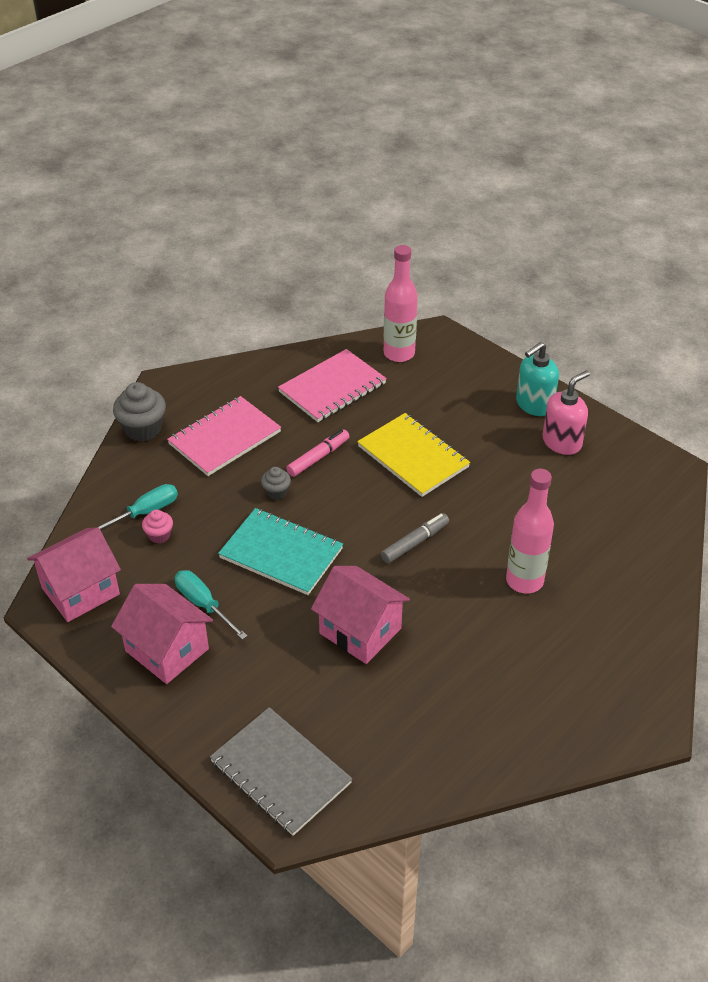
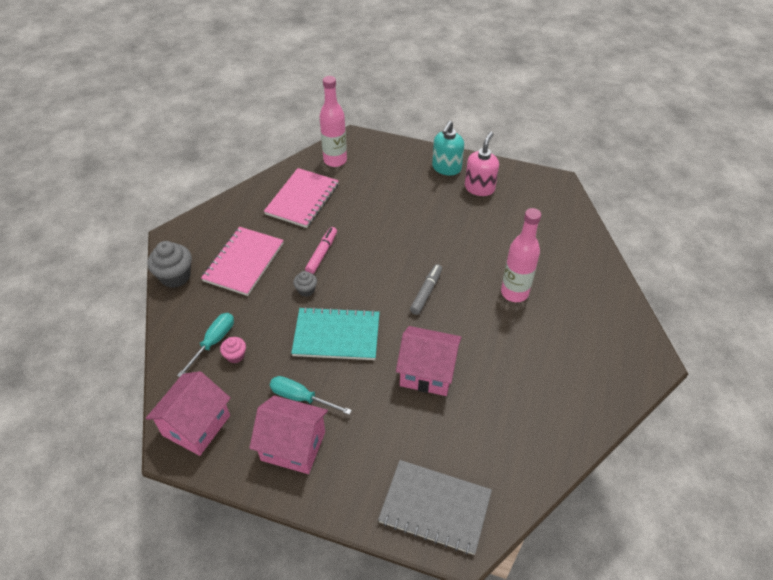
camera: 25 degrees left, 5 degrees up
yellow notebook [357,413,470,497] -> none

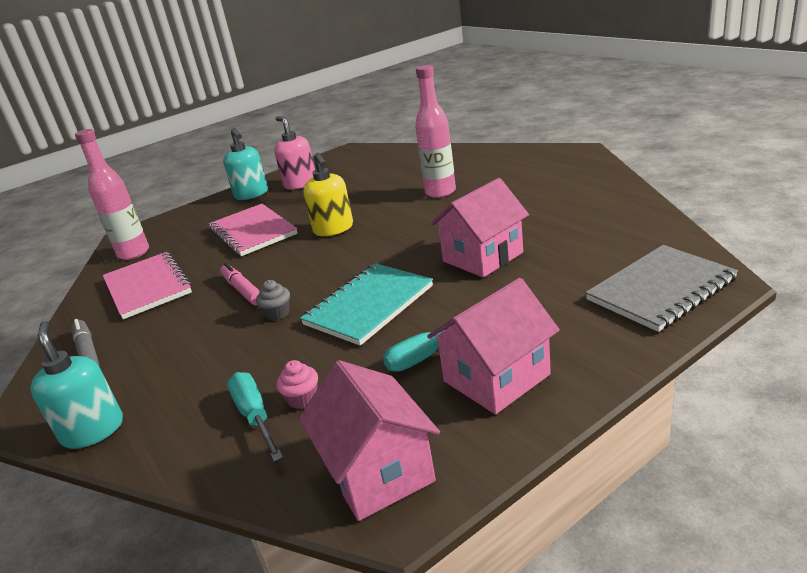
camera: 50 degrees left, 20 degrees down
grey cupcake [147,241,192,288] -> turquoise soap dispenser [30,321,123,449]
pink notebook [201,227,284,296] -> pink notebook moved to [209,204,298,256]
grey marker [410,264,442,315] -> grey marker moved to [72,319,99,365]
none -> yellow soap dispenser [303,153,353,236]

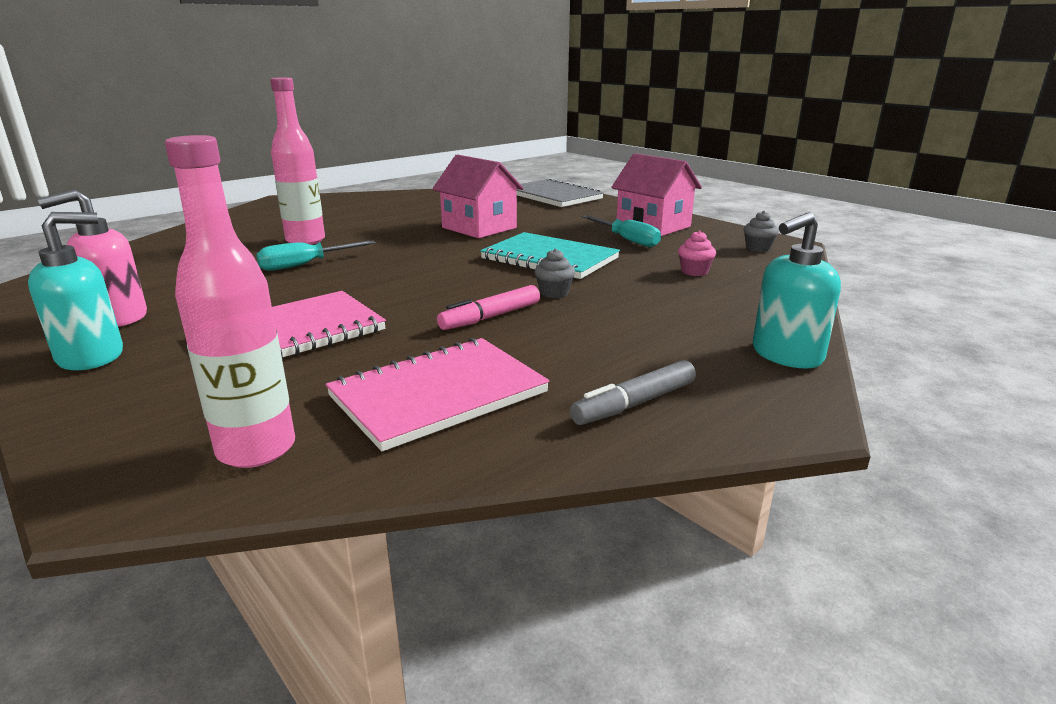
camera: 100 degrees left, 5 degrees down
turquoise screwdriver [227,372,283,462] -> turquoise screwdriver moved to [256,240,376,271]
pink house [299,360,440,521] -> grey cupcake [744,211,779,252]
yellow soap dispenser [303,153,353,236] -> none

